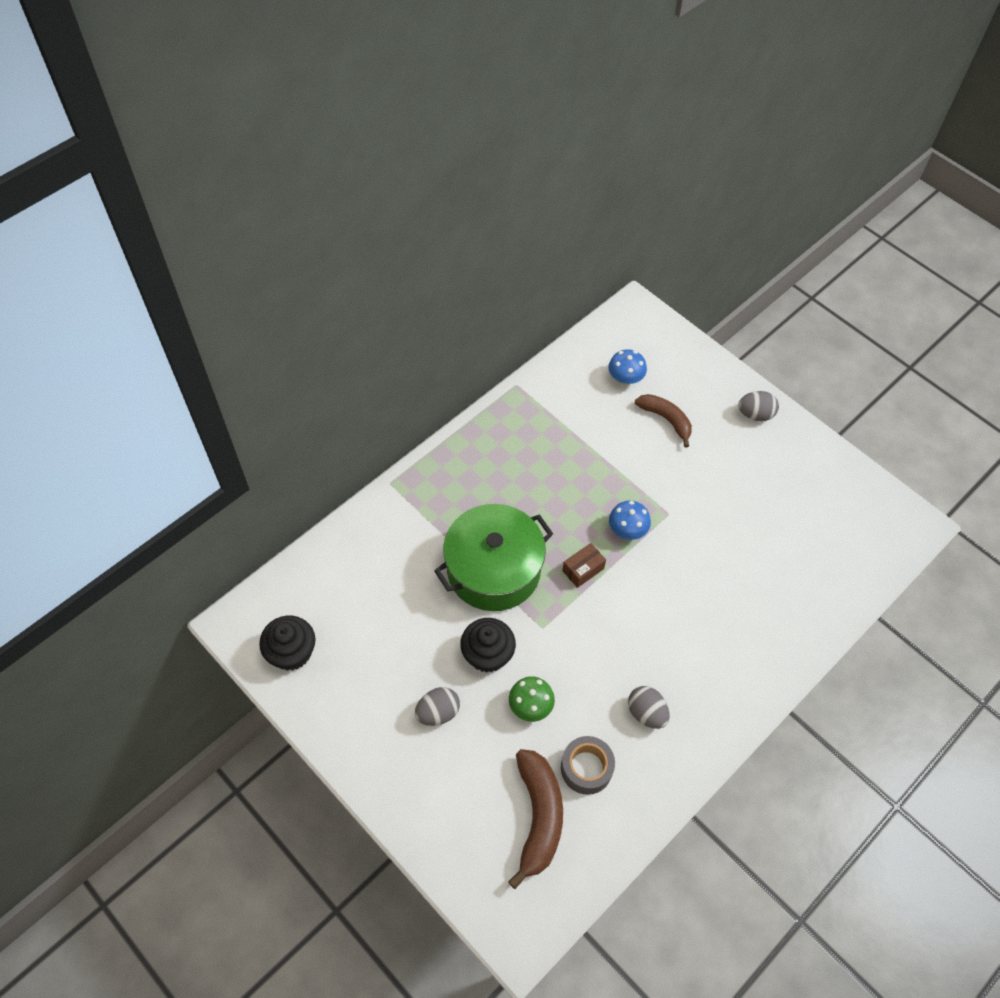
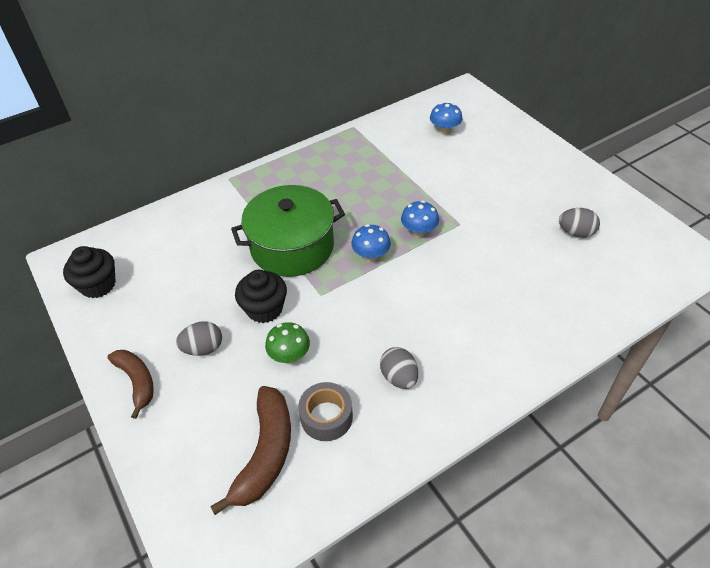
camera: 15 degrees right, 10 degrees down
brown box [562,543,606,588] -> blue mushroom [351,224,391,262]
brown banana [635,394,692,448] -> brown banana moved to [107,350,154,419]
grey egg [738,391,779,421] -> grey egg moved to [559,208,600,238]

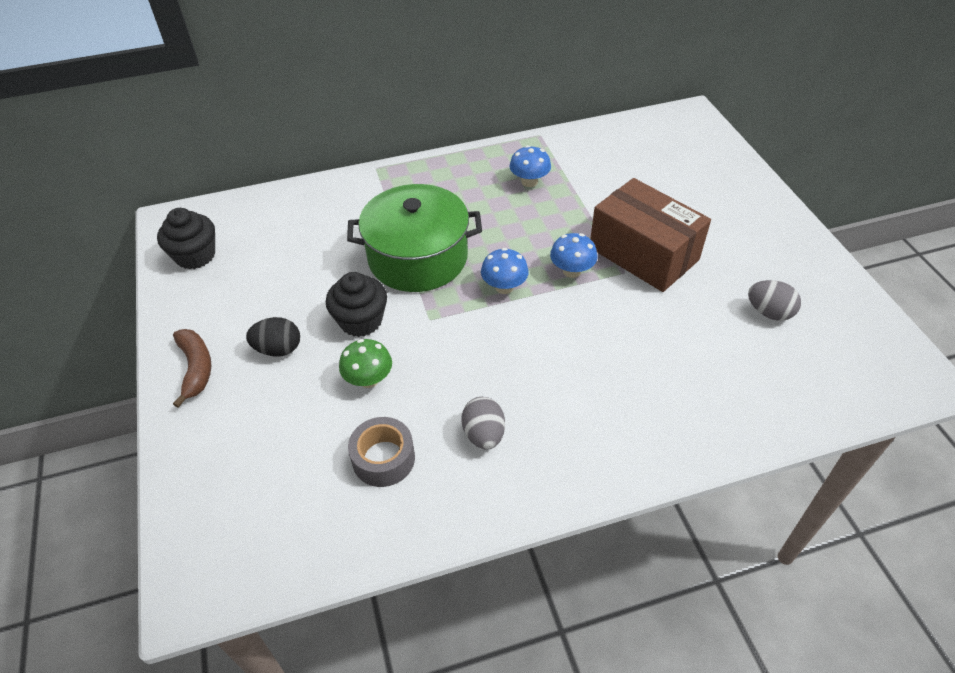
camera: 15 degrees right, 0 degrees up
grey egg [176,321,222,356] -> black egg [246,317,300,356]
brown banana [210,386,291,515] -> none
blue mushroom [430,102,462,135] -> blue mushroom moved to [509,145,551,187]
none -> brown box [590,178,711,292]

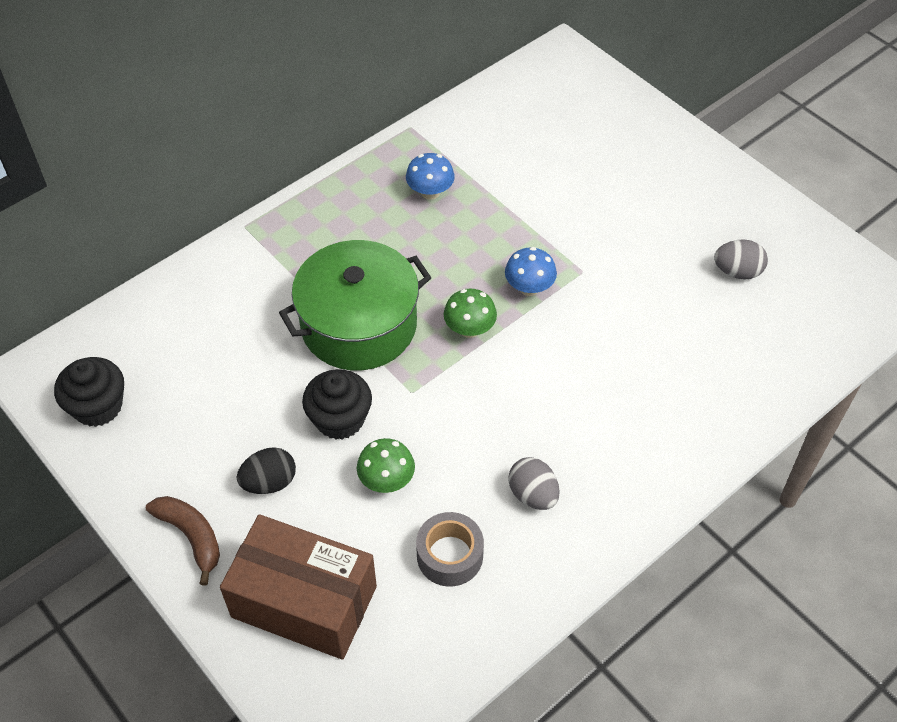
camera: 25 degrees left, 5 degrees up
blue mushroom [481,248,529,294] -> green mushroom [443,288,497,338]
brown box [590,178,711,292] -> brown box moved to [220,514,377,660]

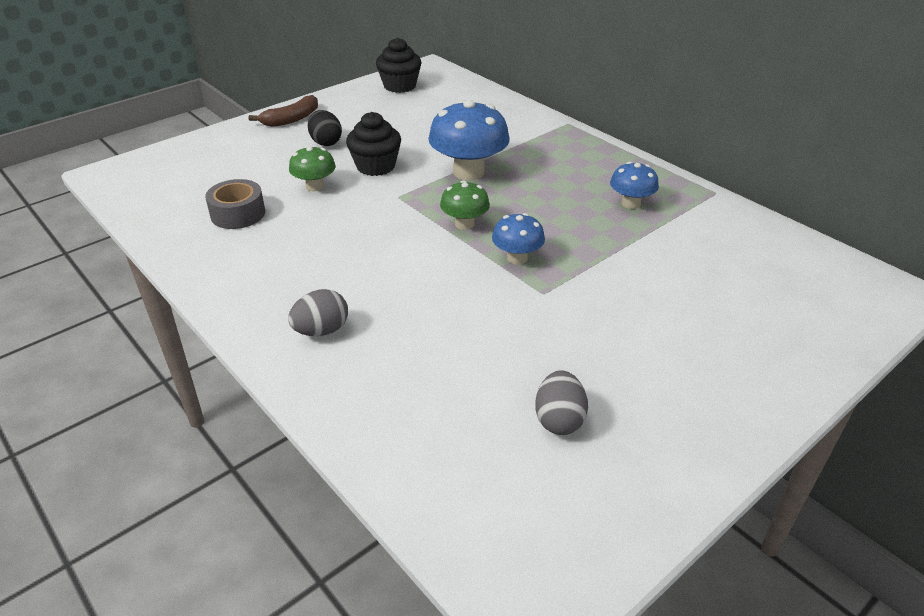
camera: 90 degrees right, 15 degrees down
brown box [220,514,377,660] -> none
green pot [279,240,431,370] -> blue mushroom [428,100,510,180]
grey egg [508,457,560,510] -> grey egg moved to [288,289,348,336]

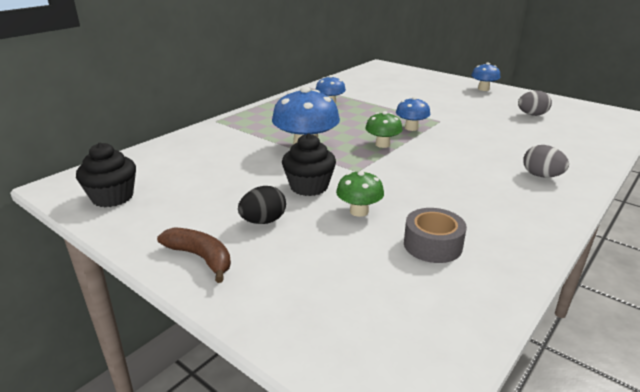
camera: 100 degrees left, 10 degrees down
none -> blue mushroom [471,62,501,91]

